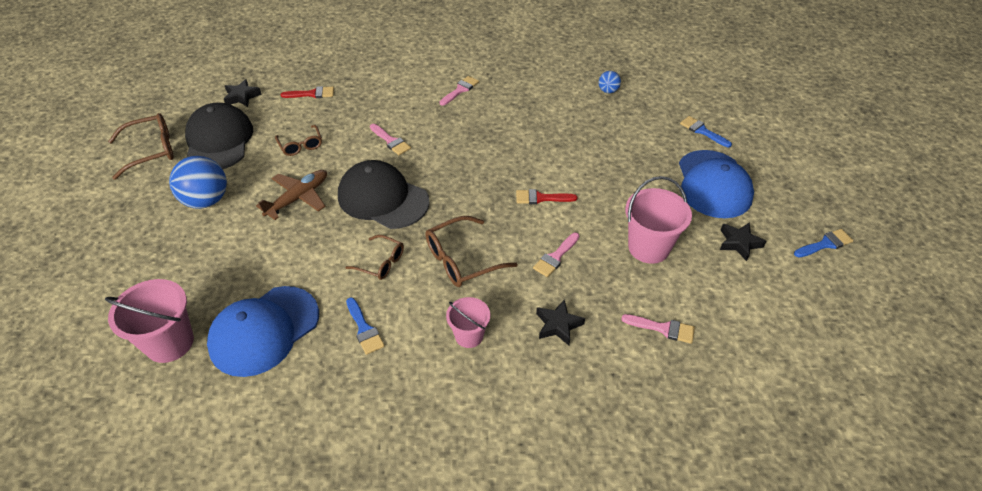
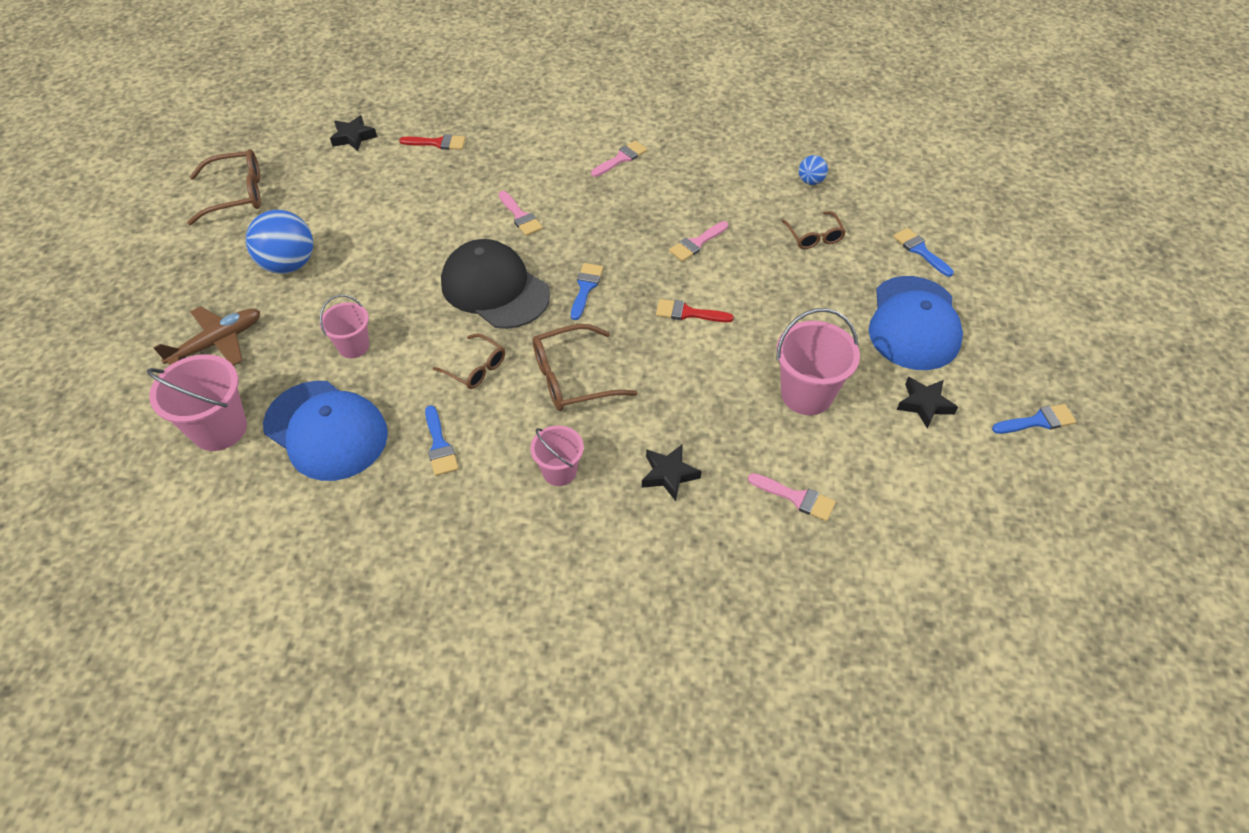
camera: 10 degrees right, 5 degrees up
black cap [185,103,253,169] -> none
blue cap [207,286,319,377] -> blue cap turned 105 degrees counterclockwise [263,381,388,481]
brown plane [256,170,327,220] -> brown plane moved to [153,306,260,366]
brown glasses [275,125,322,156] -> brown glasses moved to [781,211,846,249]
pink brush [533,233,579,277] -> pink brush moved to [669,221,728,262]
none -> pink bucket [320,295,369,358]
none -> blue brush [571,263,603,320]

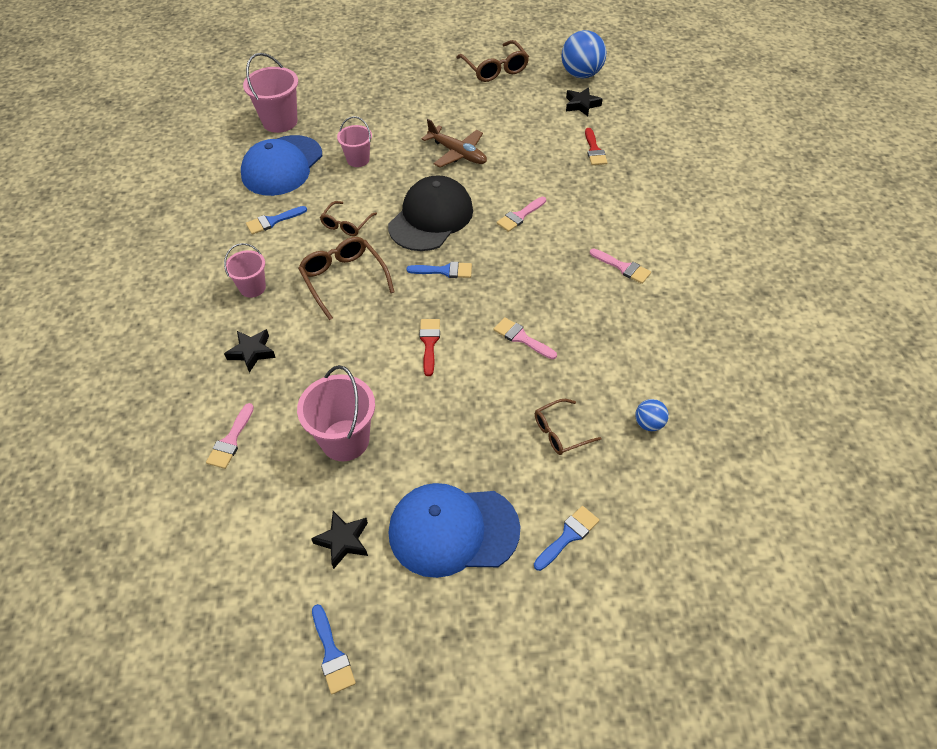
camera: 80 degrees right, 0 degrees up
brown plane [153,306,260,366] -> brown plane moved to [422,119,487,167]
blue ball [246,210,313,274] -> blue ball moved to [562,30,607,78]

